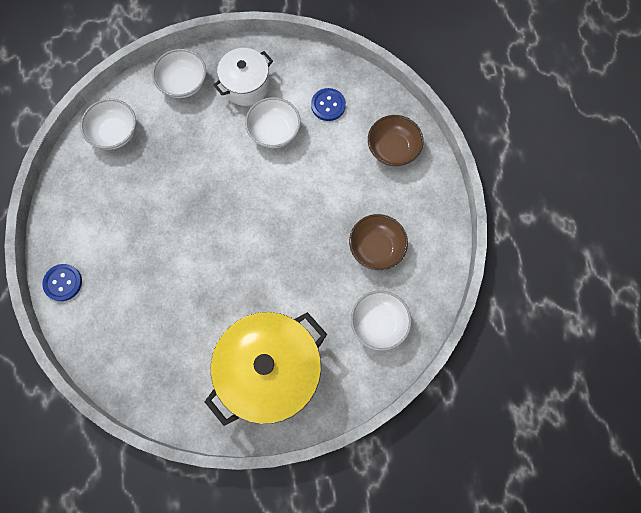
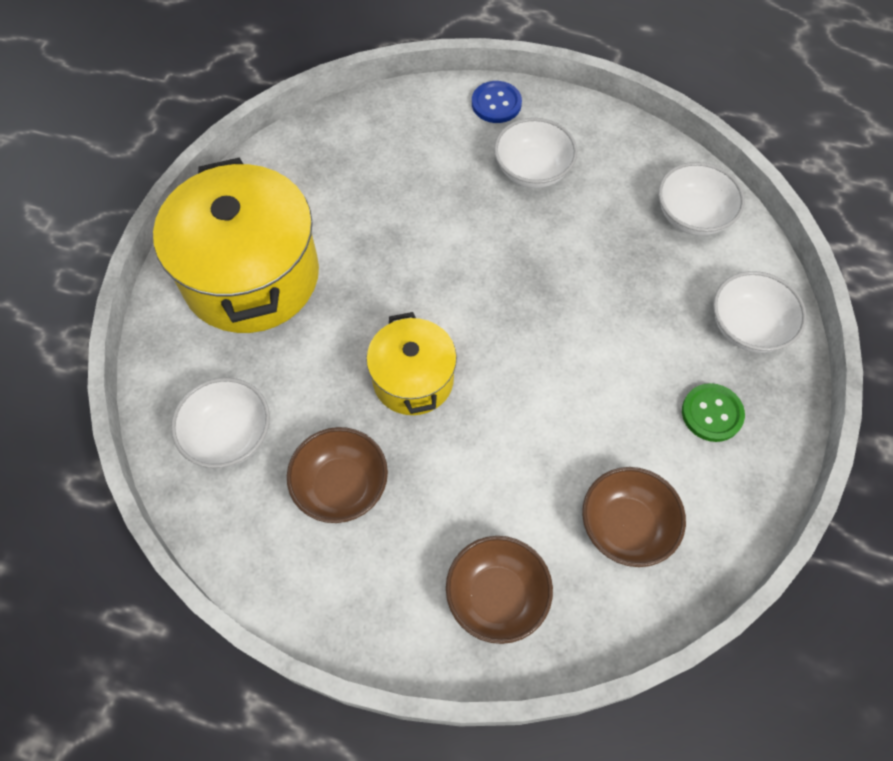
camera: 115 degrees right, 10 degrees down
white pot [214,48,273,106] -> green button [682,383,745,442]
white bowl [245,97,301,148] -> white bowl moved to [494,118,577,188]
blue button [311,88,346,121] -> brown bowl [582,467,686,567]
none -> yellow pot [366,312,457,415]

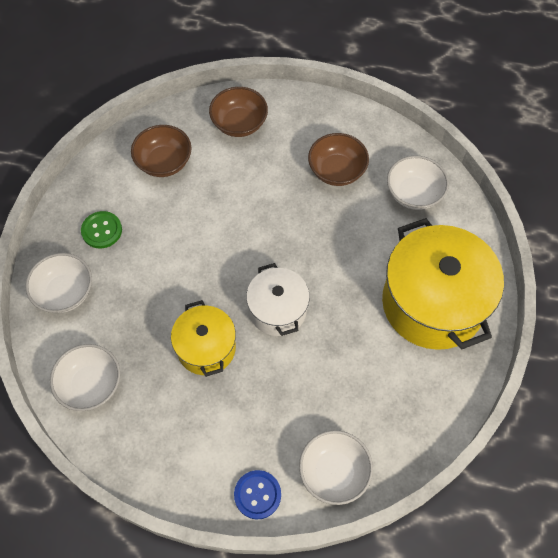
camera: 175 degrees right, 0 degrees up
yellow pot [366,312,457,415] -> yellow pot moved to [171,300,236,377]
white bowl [494,118,577,188] -> white bowl moved to [299,430,373,505]
none -> white pot [246,263,310,336]

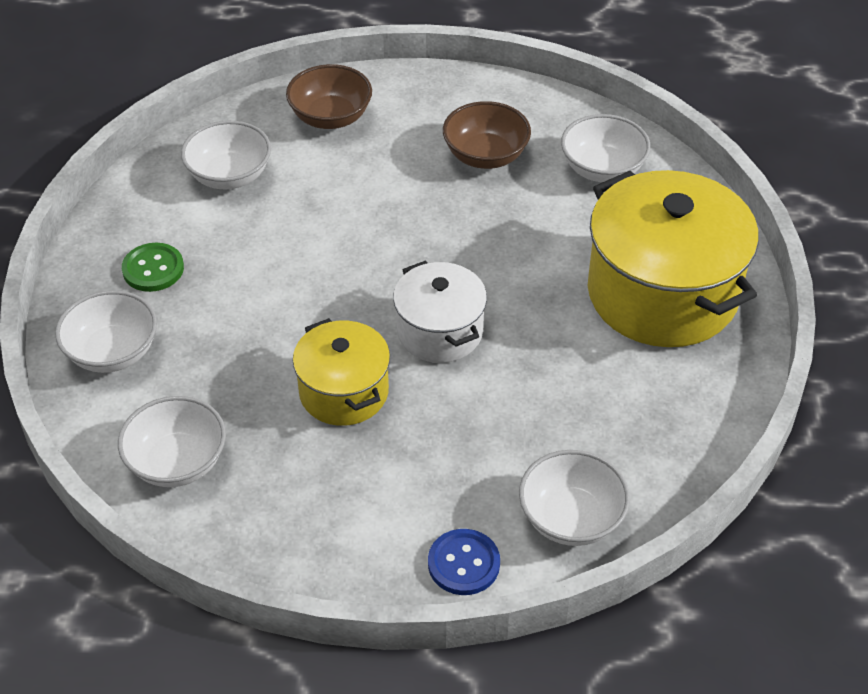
camera: 10 degrees left, 15 degrees down
brown bowl [131,125,192,177] -> white bowl [181,121,271,189]

